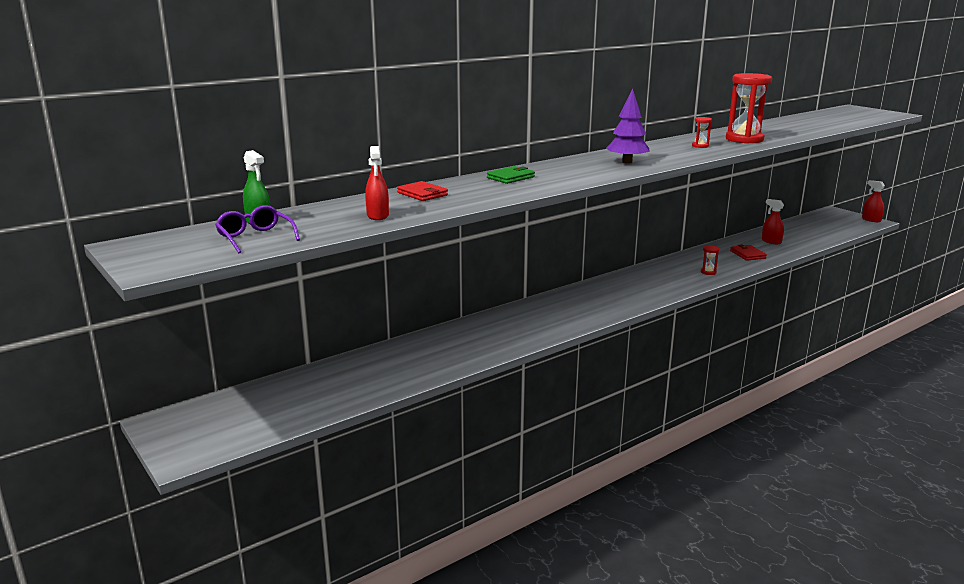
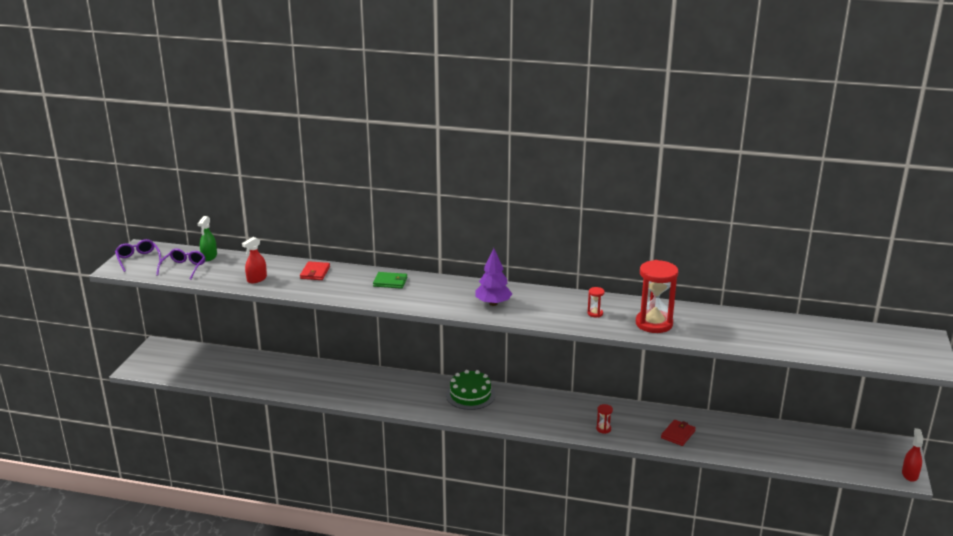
camera: 50 degrees right, 5 degrees up
red spray bottle [762,199,784,244] -> none
none -> purple glasses [115,239,162,272]
none -> green cake [446,370,495,410]

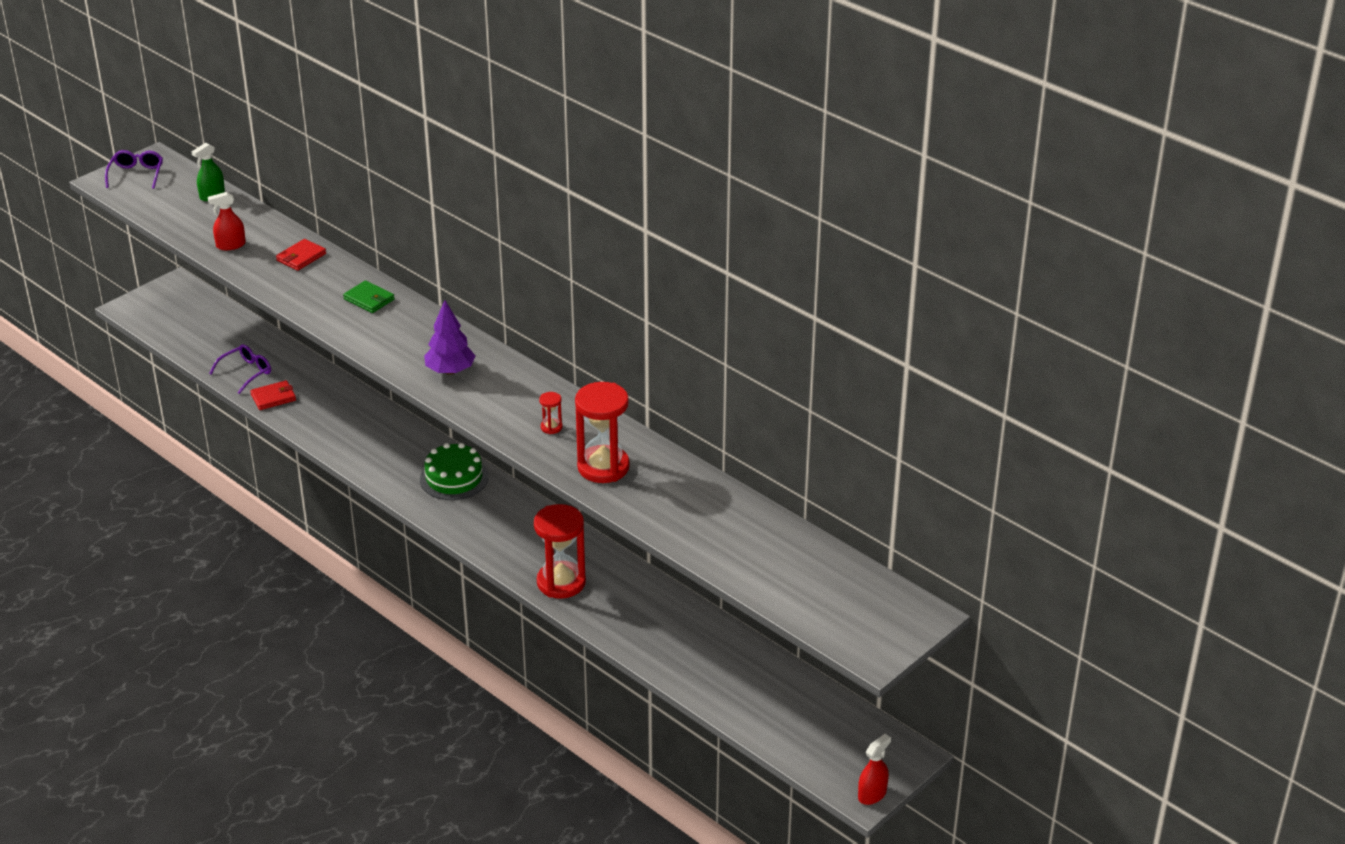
camera: 30 degrees right, 10 degrees up
purple glasses [156,249,206,280] -> purple glasses moved to [209,344,271,394]
red hourglass [596,404,613,434] -> red hourglass [534,504,586,599], size x2.33
red wallet [661,420,696,446] -> red wallet moved to [250,380,296,410]

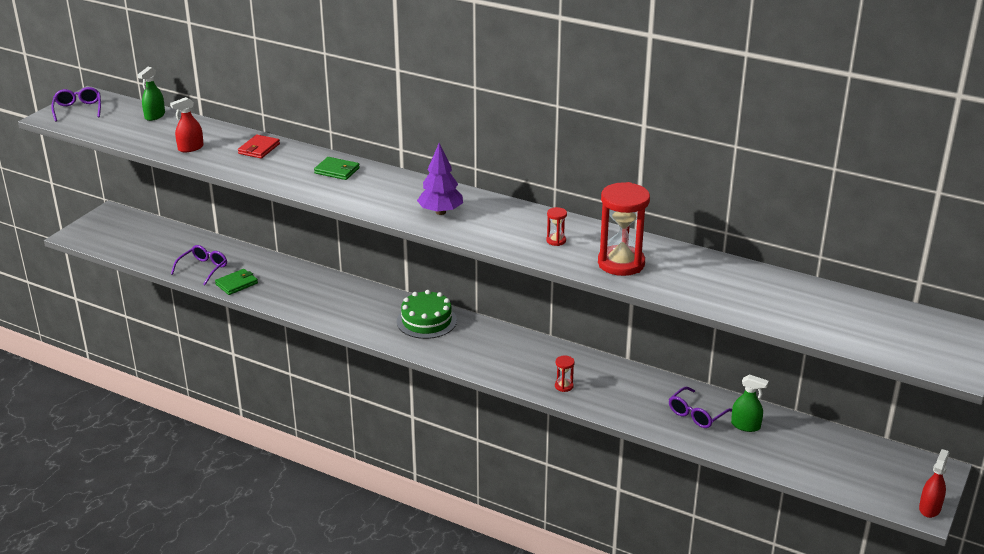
camera: 15 degrees left, 5 degrees down
red wallet [250,380,296,410] -> green wallet [215,269,258,295]
red hourglass [534,504,586,599] -> red hourglass [555,355,575,392], size x0.43
none -> purple glasses [669,387,732,428]
none -> green spray bottle [731,374,768,432]

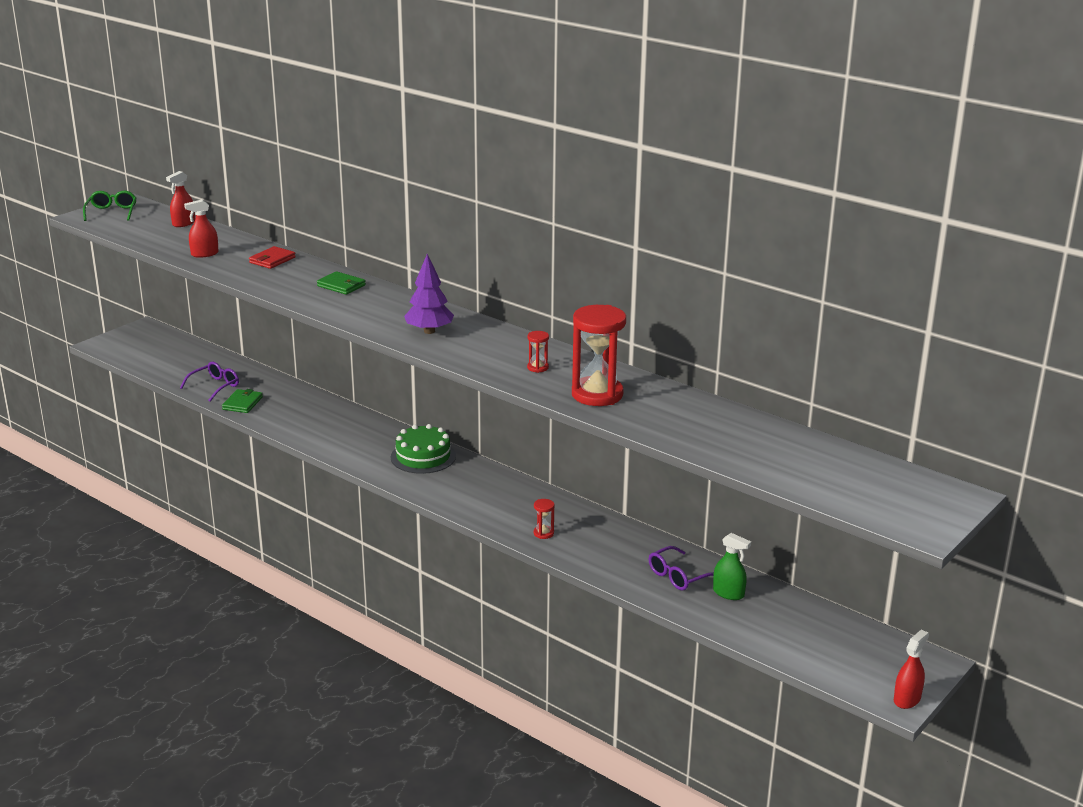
camera: 10 degrees right, 5 degrees down
purple glasses [51,87,101,122] -> green glasses [83,191,137,221]
green spray bottle [138,67,165,121] -> red spray bottle [166,171,195,227]
green wallet [215,269,258,295] -> green wallet turned 45 degrees counterclockwise [222,389,263,413]

